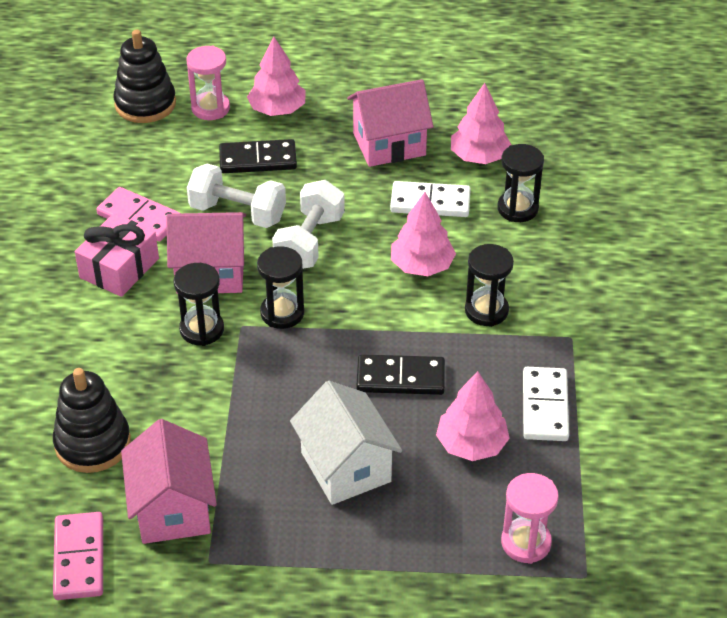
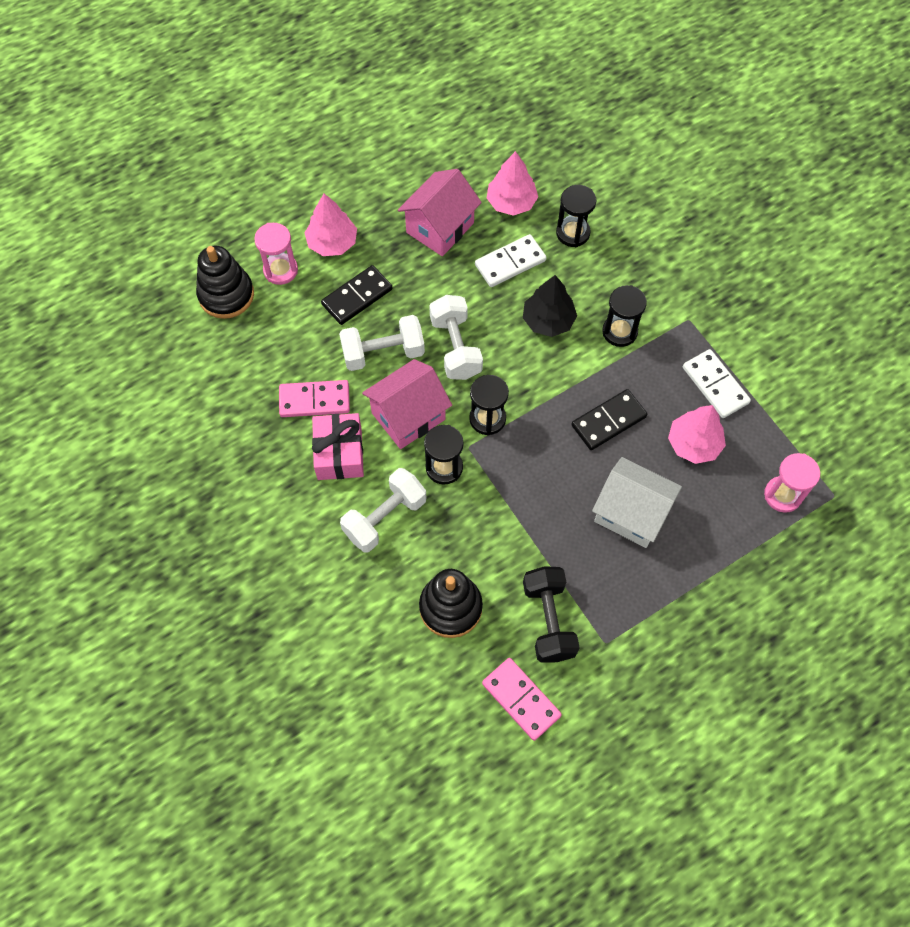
camera: 35 degrees left, 20 degrees up
pink house [121,419,217,544] -> black dumbbell [523,566,580,663]
pink tree [391,192,456,276] -> black tree [523,275,577,337]
none -> white dumbbell [340,468,426,552]

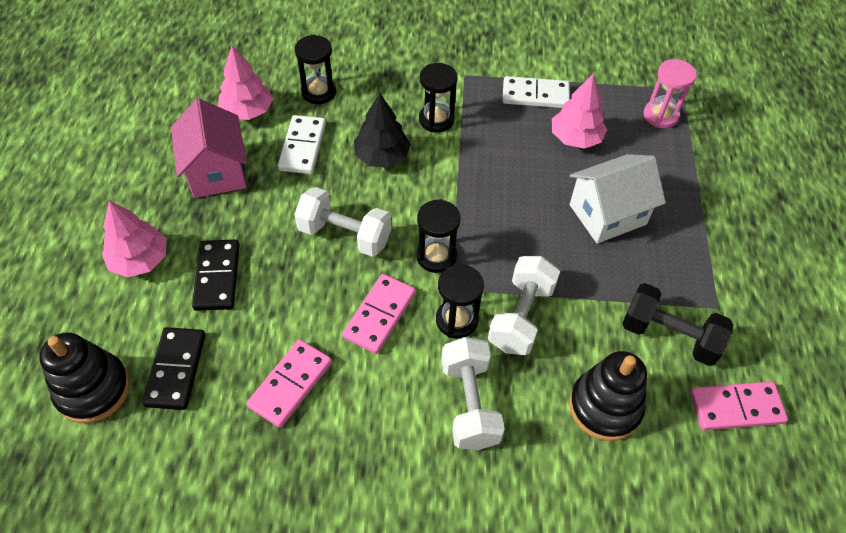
camera: 55 degrees left, 10 degrees down
pink hourglass [254,223,298,285] -> none
pink gift [312,413,364,480] -> none
white dumbbell [339,315,425,371] -> white dumbbell moved to [488,256,560,355]
pink house [362,359,452,449] -> pink domino [342,274,416,354]
black domino [571,389,647,450] -> black domino moved to [142,327,205,410]

